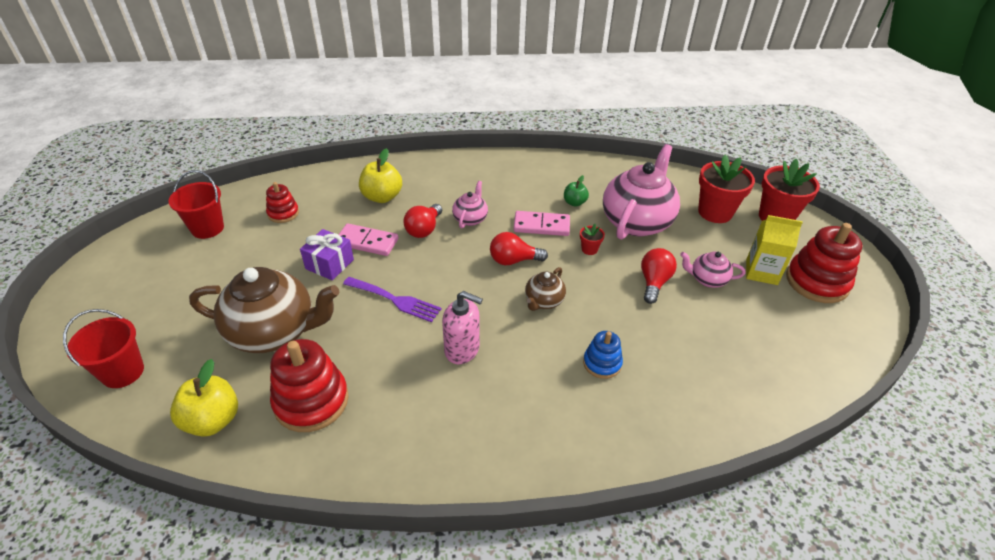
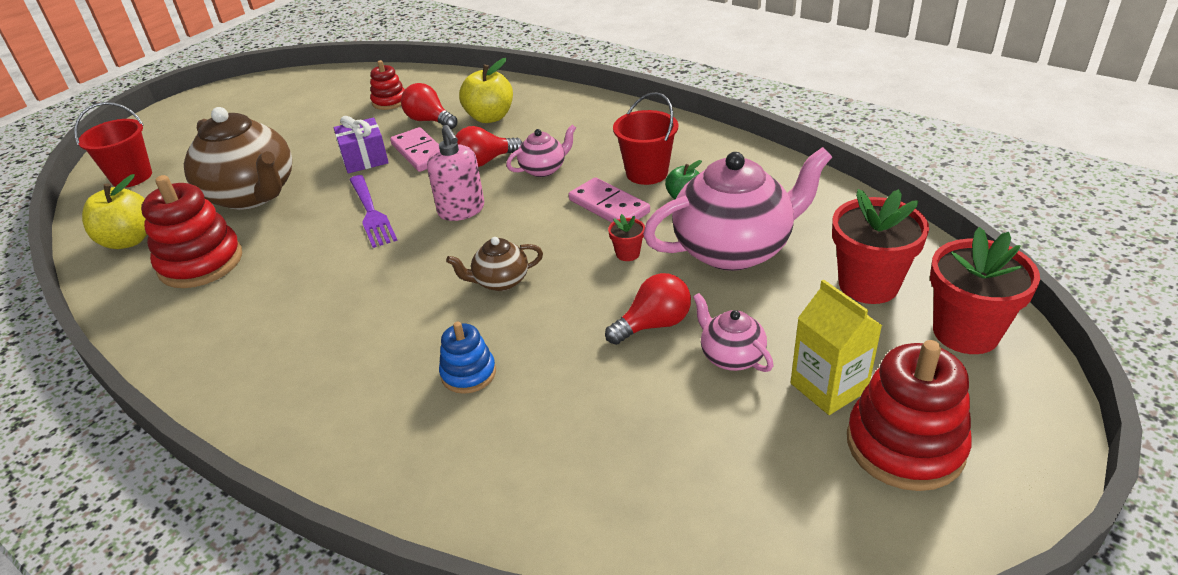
camera: 45 degrees right, 5 degrees down
red bucket [169,170,224,239] -> red bucket moved to [613,92,678,185]
pink soap dispenser [442,291,483,364] -> pink soap dispenser moved to [427,125,484,221]
red light bulb [490,232,548,265] -> red light bulb moved to [401,83,458,129]

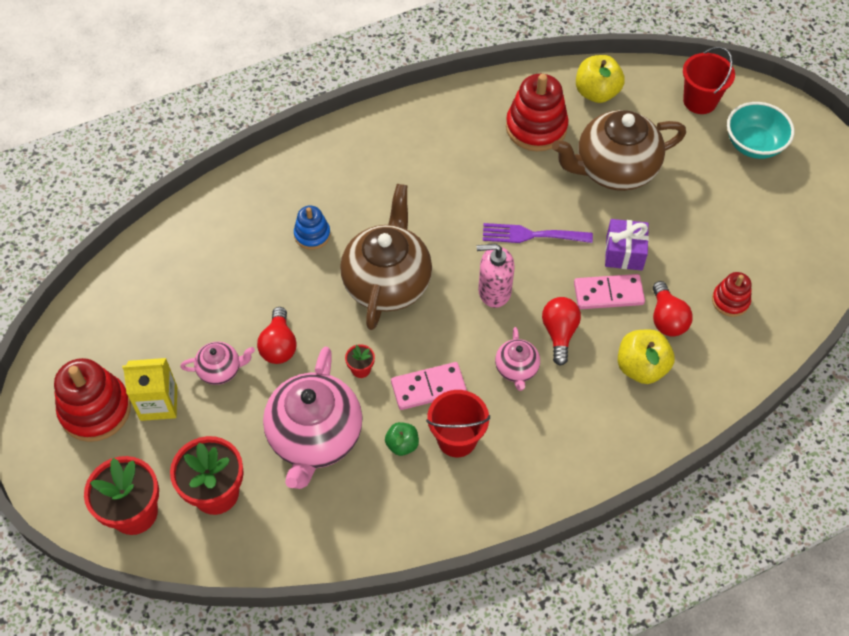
camera: 115 degrees right, 20 degrees up
red light bulb [401,83,458,129] -> red light bulb turned 105 degrees clockwise [653,281,693,337]
brown teapot [446,237,543,291] -> brown teapot [340,184,432,330], size x2.10
none -> turquoise bowl [727,102,794,159]

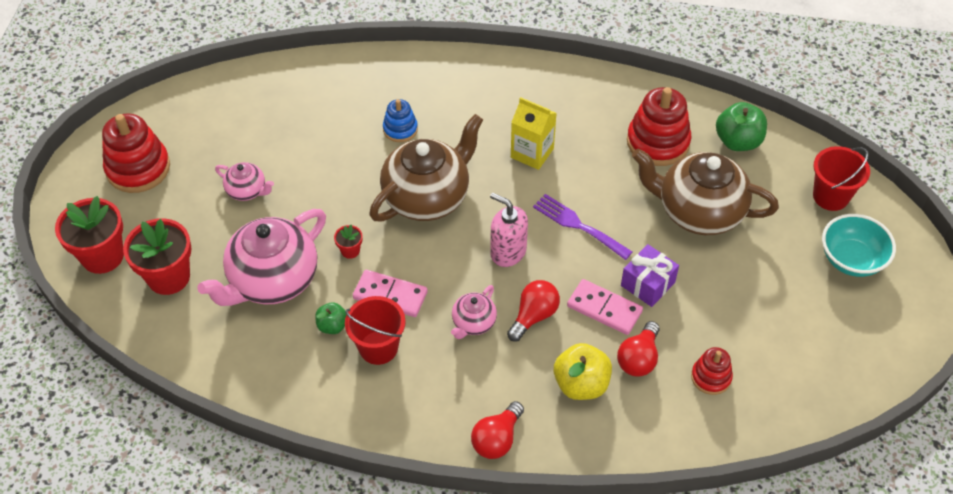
camera: 35 degrees right, 5 degrees down
yellow carton [122,358,177,421] -> yellow carton moved to [511,97,557,170]
red light bulb [257,307,297,364] -> red light bulb moved to [471,401,524,459]
yellow apple [576,55,625,103] -> green apple [716,102,767,151]

